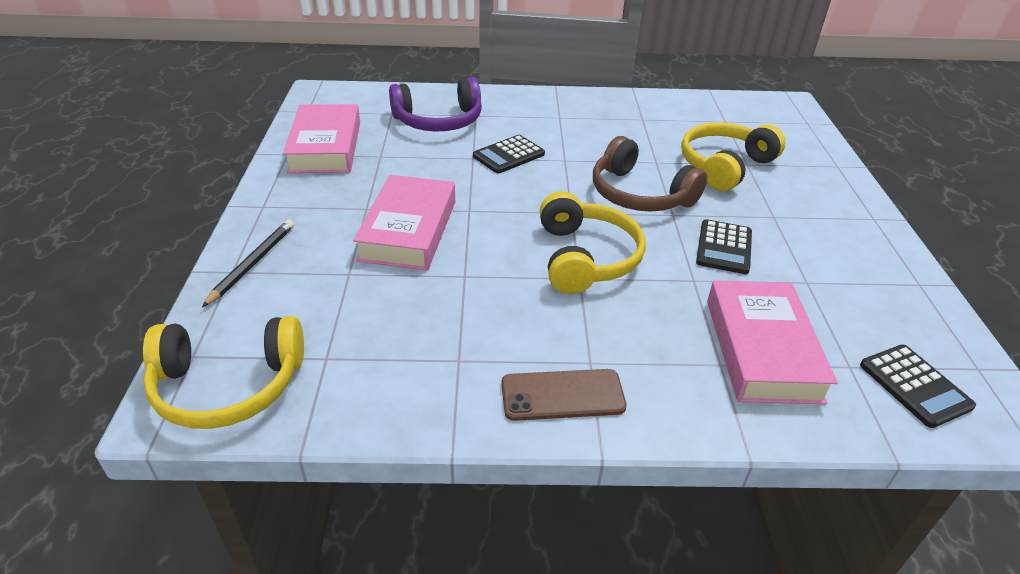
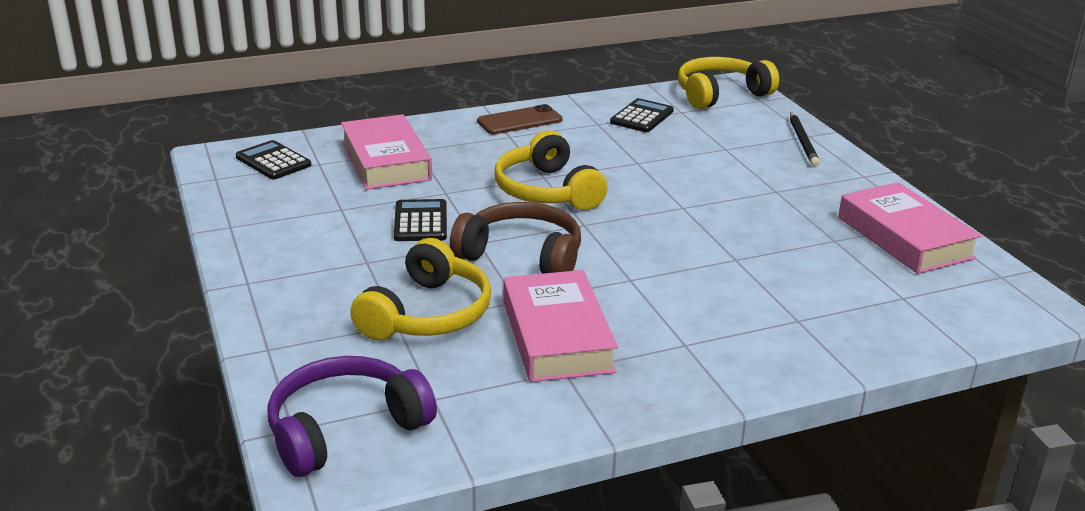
camera: 160 degrees right, 10 degrees down
pink book [353,175,455,270] -> pink book moved to [503,270,618,382]
purple headphones [389,77,482,132] -> purple headphones moved to [268,356,437,477]
black calculator [473,135,545,173] -> black calculator moved to [610,98,674,132]

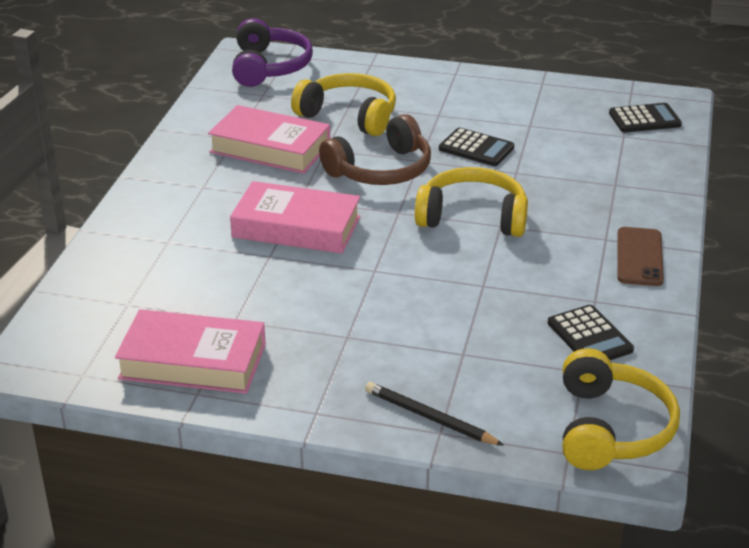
camera: 125 degrees right, 5 degrees up
pink book [341,114,432,190] -> pink book moved to [230,181,360,254]
yellow headphones [350,238,491,340] -> yellow headphones turned 150 degrees clockwise [291,73,396,136]

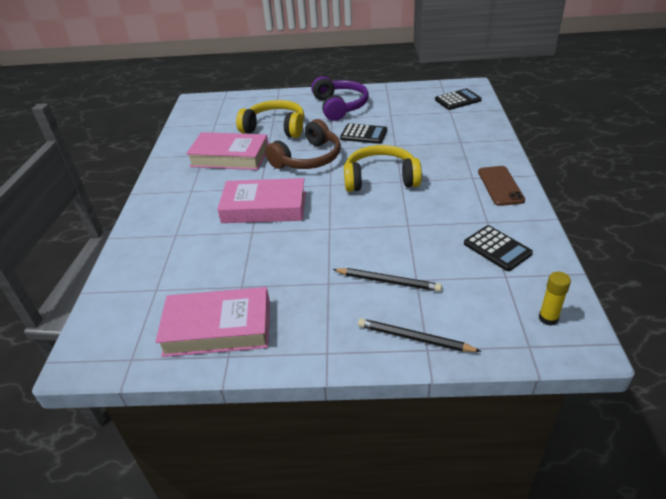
camera: 10 degrees left, 5 degrees up
purple headphones [232,18,313,87] -> purple headphones moved to [311,76,369,121]
yellow headphones [563,348,680,470] -> yellow glue stick [539,272,571,326]
none -> black pencil [333,268,442,292]

